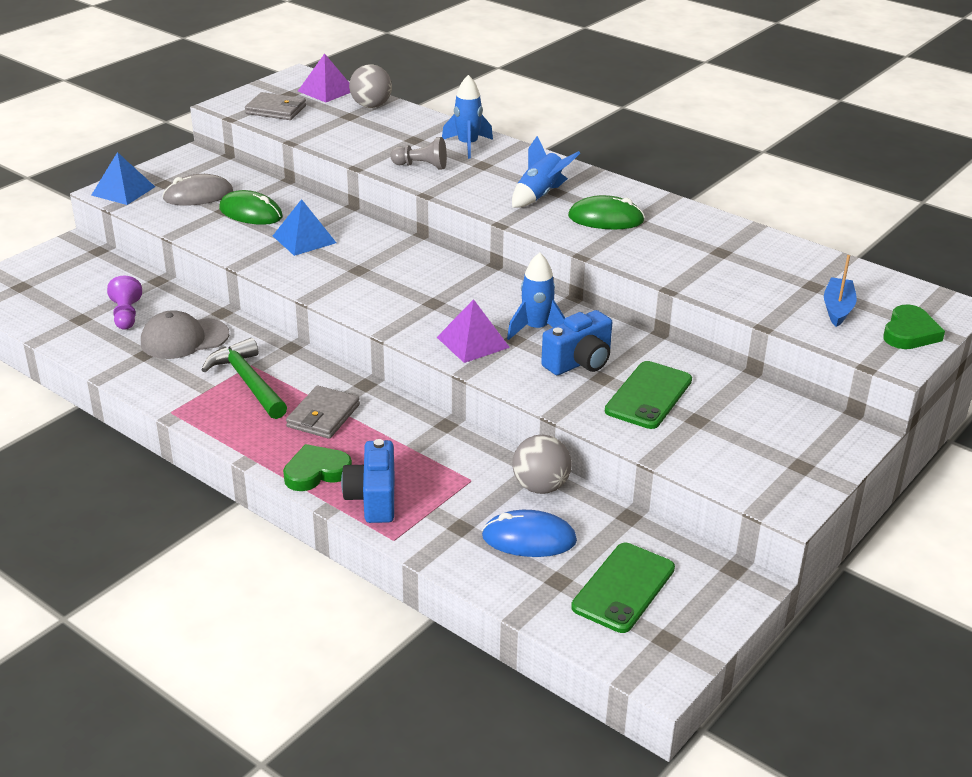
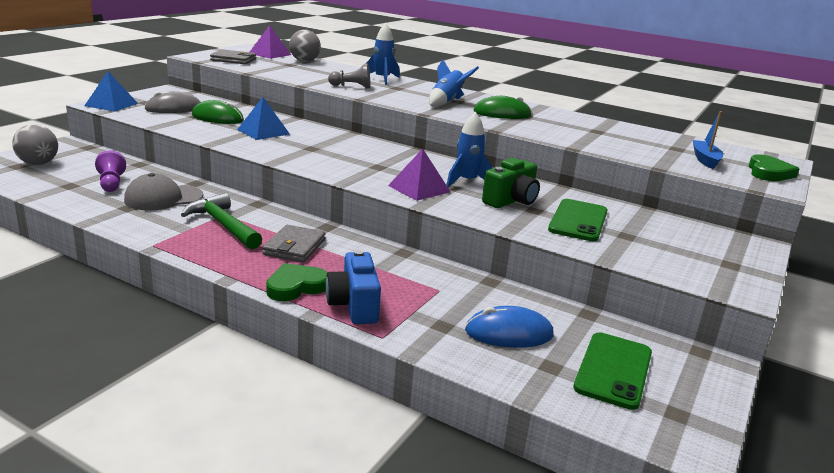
camera: 10 degrees left, 10 degrees down
grey ball [512,435,572,494] -> grey ball moved to [12,124,58,165]
blue camera [541,310,612,375] -> green camera [482,158,540,208]

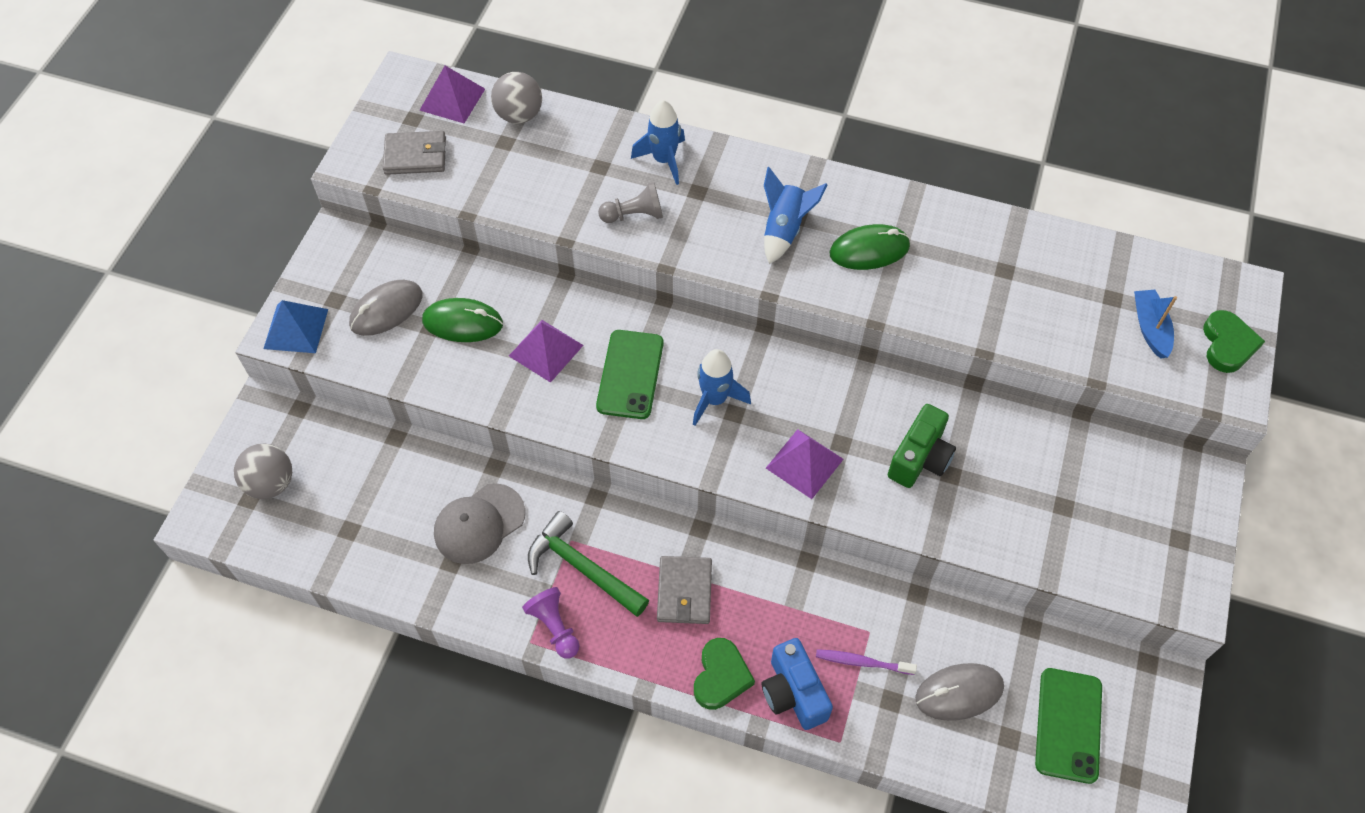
camera: 10 degrees left, 35 degrees up
purple pawn [95,150,126,192] -> purple pawn moved to [522,587,579,658]
blue pyramid [237,97,290,140] -> purple pyramid [509,320,584,383]
green heart [266,263,328,301] -> green heart turned 150 degrees clockwise [694,638,755,710]
blue rocket [447,112,493,187] -> blue rocket moved to [693,349,751,426]
blue mouse [465,306,554,348] -> grey mouse [915,663,1004,721]
green phone [548,199,608,241] -> green phone moved to [596,330,664,419]
none -> purple toothbrush [816,649,917,675]

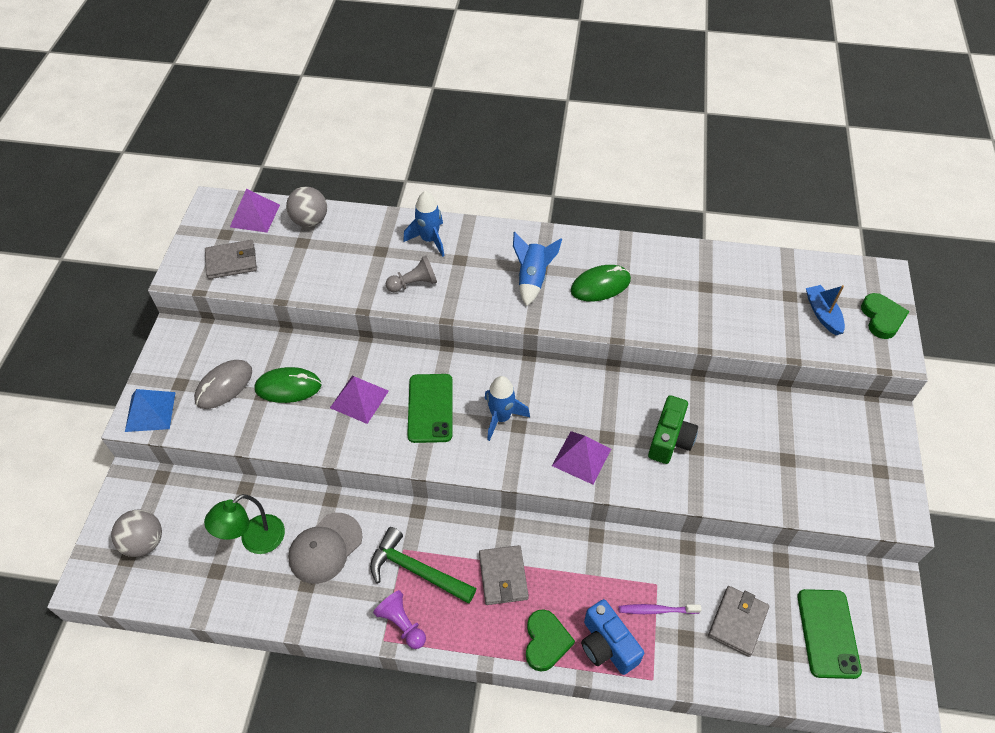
camera: 10 degrees left, 5 degrees down
grey mouse [915,663,1004,721] -> grey wallet [708,586,769,657]
none -> green lamp [204,494,285,554]

